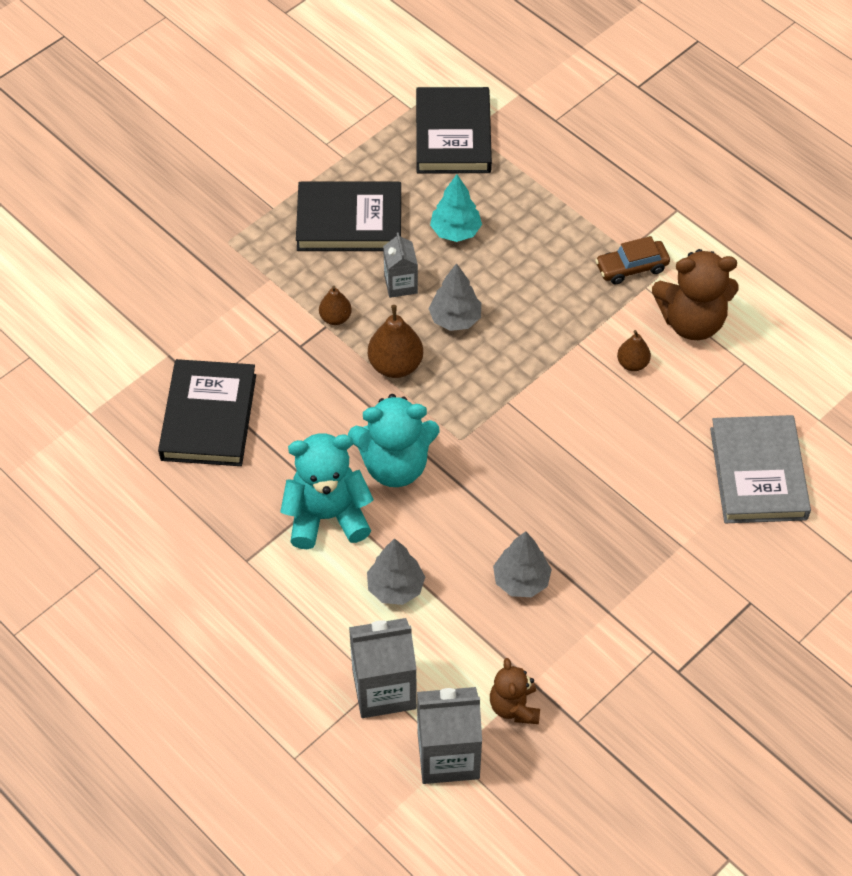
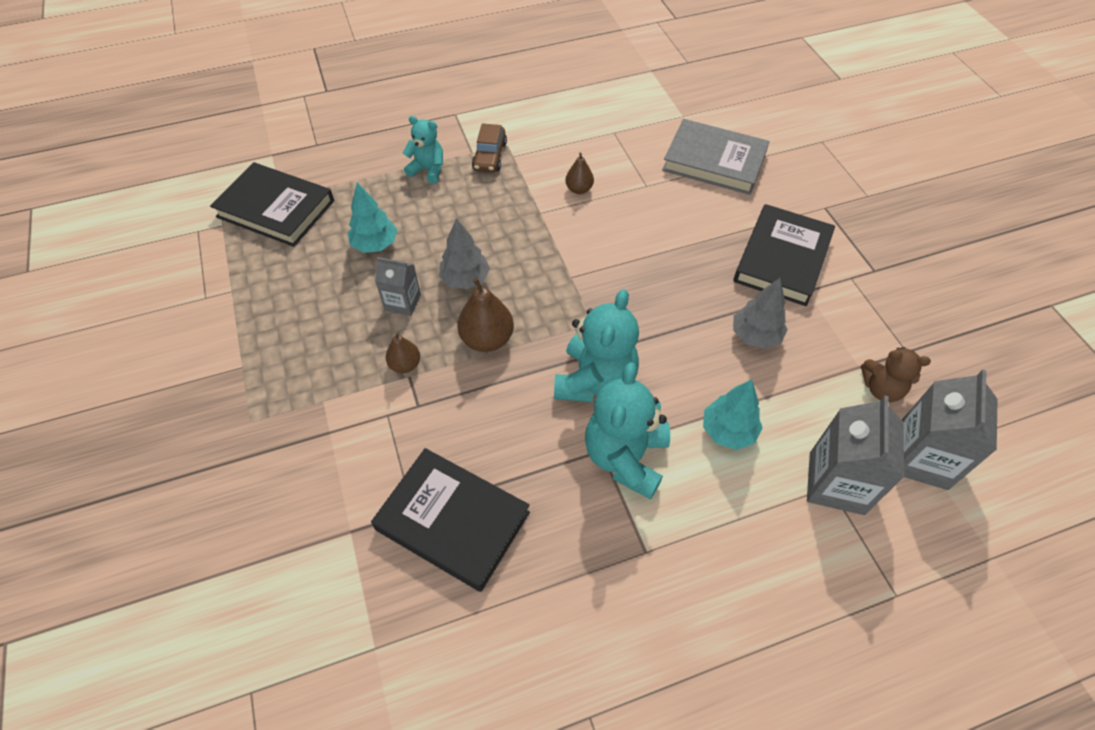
camera: 65 degrees left, 0 degrees up
black book [296,182,401,251] -> black book moved to [733,204,835,306]
grey tree [367,538,425,605] -> turquoise tree [703,380,763,450]
brown teddy bear [652,249,739,340] -> none
none -> turquoise teddy bear [403,116,443,184]

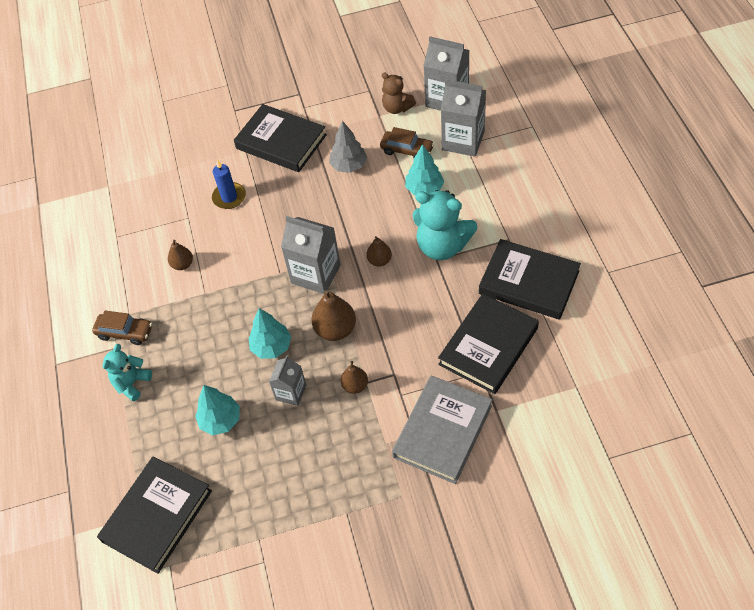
camera: 80 degrees left, 0 degrees up
grey tree [439,218,490,289] -> turquoise tree [249,308,292,359]
turquoise teddy bear [554,289,639,402] -> brown pear [366,236,392,267]
grey book [662,119,770,195] -> grey book moved to [392,375,492,484]
brown teddy bear [861,347,931,402] -> brown teddy bear turned 105 degrees clockwise [382,72,416,114]
none -> blue candle [212,159,246,209]
none -> grey carton [281,216,341,294]
none -> brown car [380,127,434,158]
none -> black book [479,239,581,320]

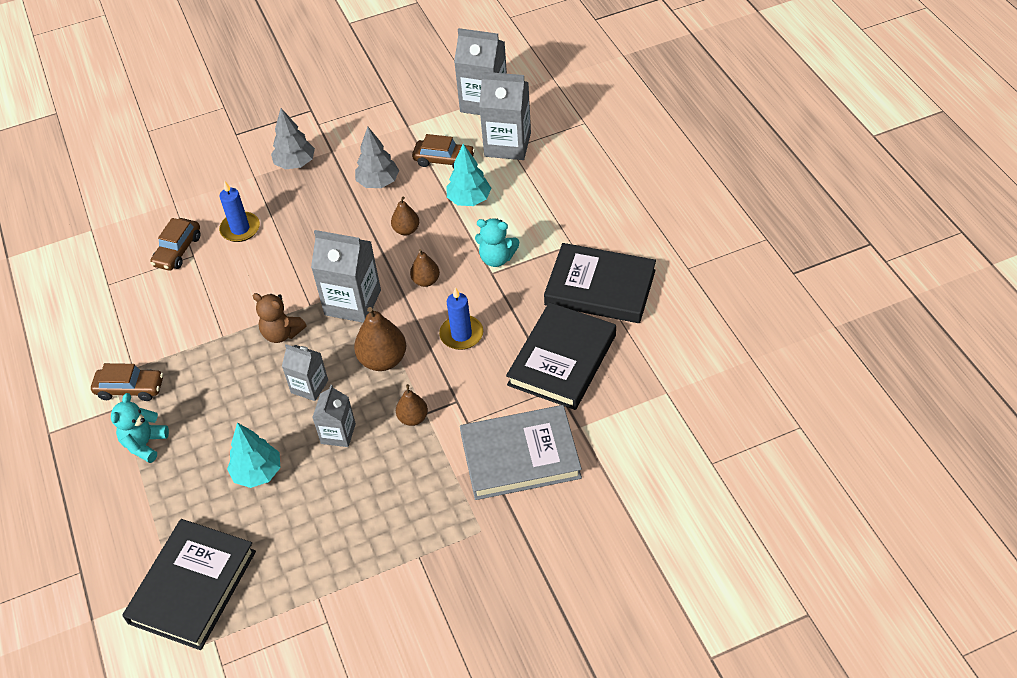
camera: 10 degrees left, 5 degrees down
brown pear [168,240,193,270] -> brown pear moved to [391,196,419,235]
black book [234,104,327,172] -> grey tree [271,108,315,169]
turquoise tree [249,308,292,359] -> grey carton [282,344,328,401]
brown teddy bear [382,72,416,114] -> brown teddy bear moved to [252,293,306,343]
grey book [392,375,492,484] -> grey book turned 60 degrees clockwise [460,405,582,500]
turquoise teddy bear [413,190,478,260] -> turquoise teddy bear [475,219,519,267], size x0.59
none -> brown car [150,218,200,271]
none -> blue candle [439,287,483,350]

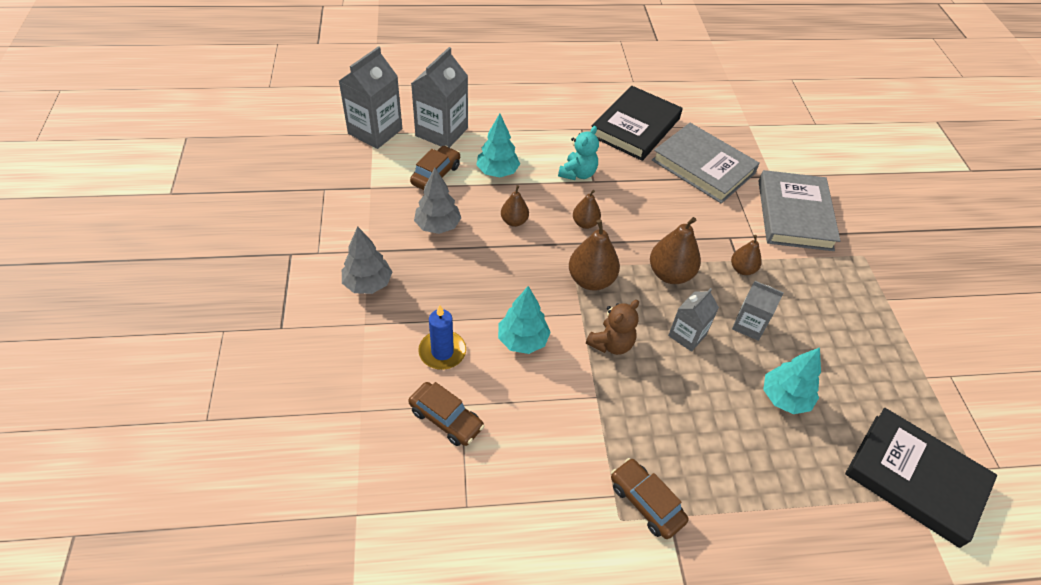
camera: 80 degrees left, 0 degrees up
brown car [91,363,163,401] -> brown car turned 60 degrees counterclockwise [611,458,689,539]
turquoise teddy bear [111,393,169,463] -> none
grey carton [311,230,381,323] -> brown pear [569,219,620,290]
blue candle [439,287,483,350] -> none
black book [506,302,616,410] -> grey book [652,123,760,204]
none -> turquoise tree [498,286,551,354]

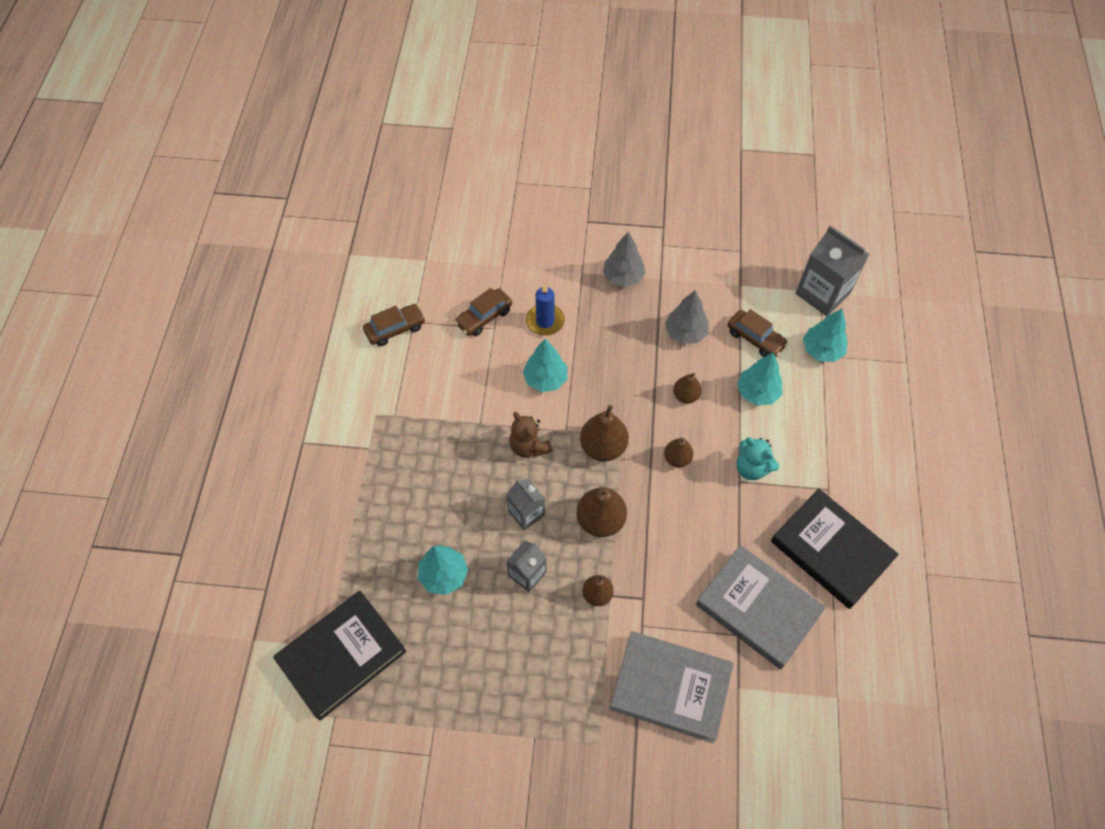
camera: 105 degrees right, 10 degrees up
grey carton [411,47,468,148] -> turquoise tree [803,309,848,362]
brown car [611,458,689,539] -> brown car moved to [363,304,425,346]
grey book [652,123,760,204] -> grey book turned 75 degrees clockwise [696,545,826,669]

